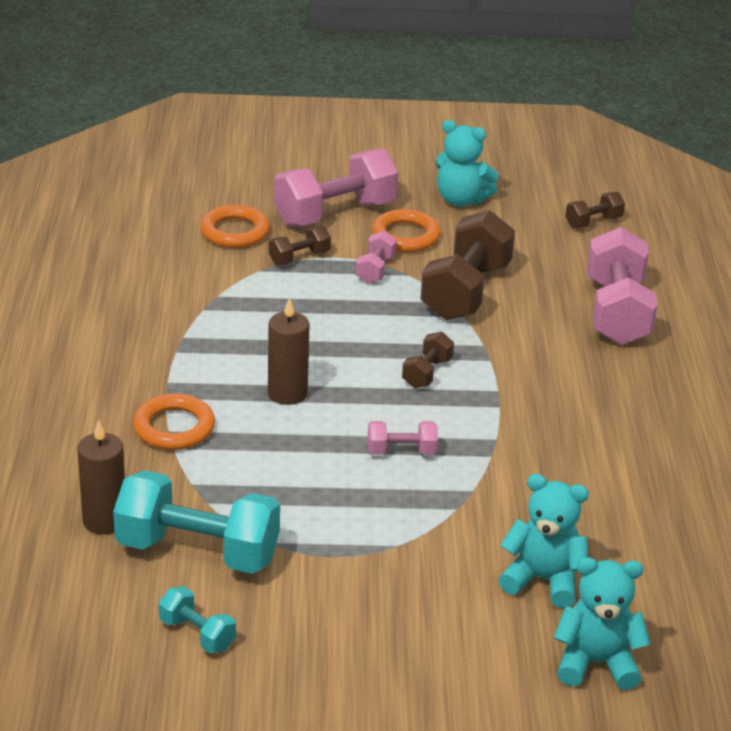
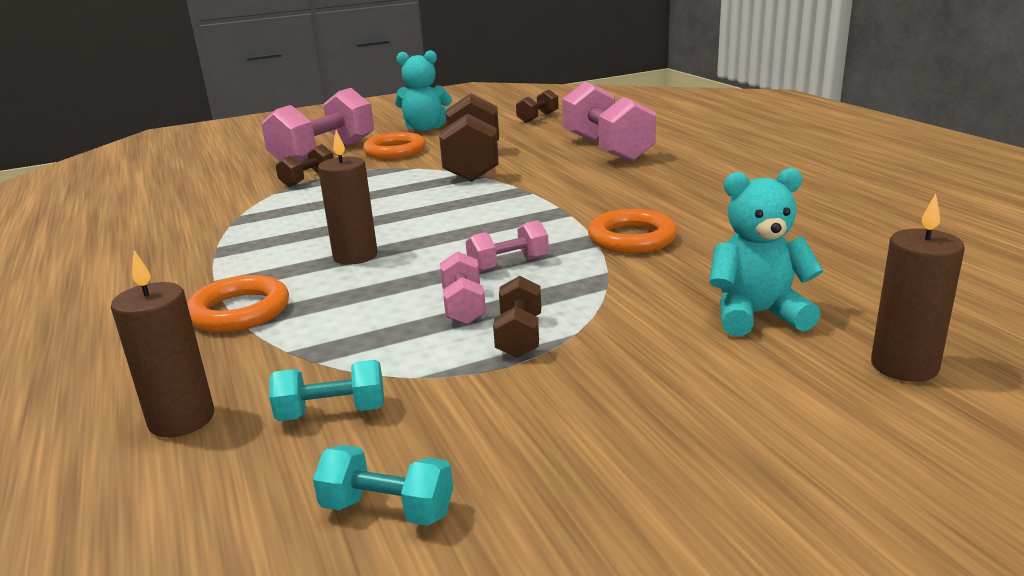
camera: 20 degrees left, 10 degrees down
turquoise dumbbell [113,470,280,574] -> turquoise dumbbell [269,360,384,421], size x0.48
orange ring [200,205,270,248] -> orange ring moved to [588,209,677,253]
pink dumbbell [356,231,397,284] -> pink dumbbell moved to [440,252,486,325]
brown dumbbell [402,332,454,388] -> brown dumbbell moved to [493,276,541,358]
turquoise teddy bear [554,557,651,690] -> brown candle [871,194,965,382]

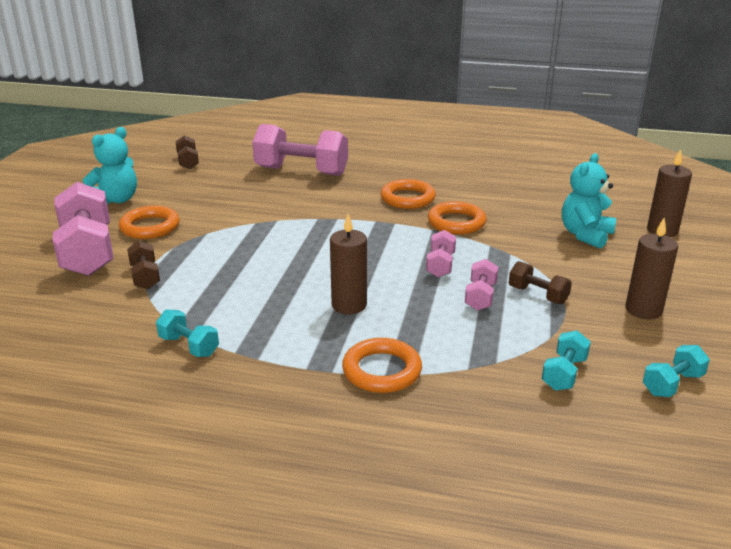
camera: 55 degrees left, 5 degrees up
brown candle [111,250,214,438] -> brown candle moved to [626,218,678,319]
brown dumbbell [439,94,499,182] -> none
pink dumbbell [440,252,486,325] -> pink dumbbell turned 75 degrees clockwise [465,259,498,311]
none -> turquoise dumbbell [156,309,219,357]
none -> orange ring [381,179,436,209]

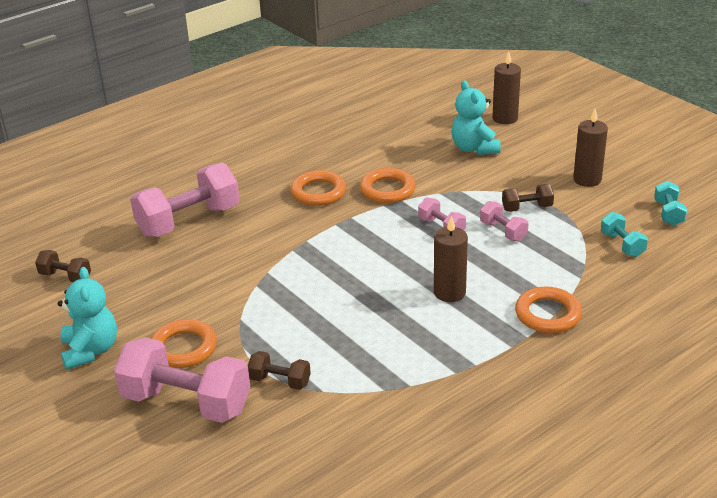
camera: 50 degrees left, 5 degrees up
turquoise dumbbell [156,309,219,357] -> none

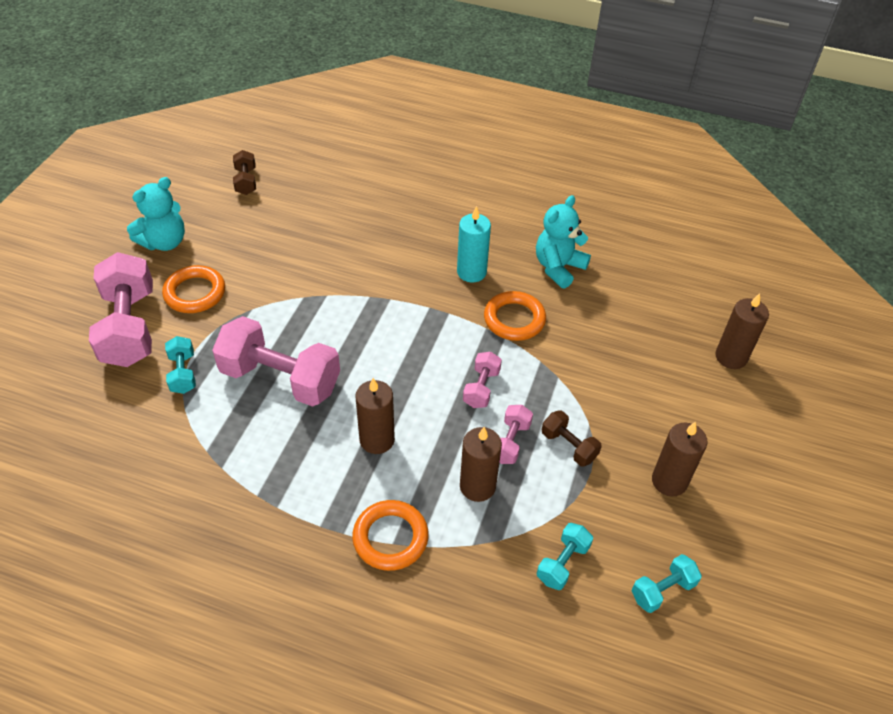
camera: 55 degrees right, 15 degrees up
pink dumbbell [130,163,240,237] -> pink dumbbell moved to [212,316,340,407]
brown dumbbell [248,351,311,390] -> turquoise dumbbell [165,336,196,394]
orange ring [291,170,346,206] -> turquoise candle [457,206,491,282]
turquoise teddy bear [452,80,501,155] -> turquoise teddy bear moved to [536,195,591,289]
none -> brown candle [460,427,502,502]

